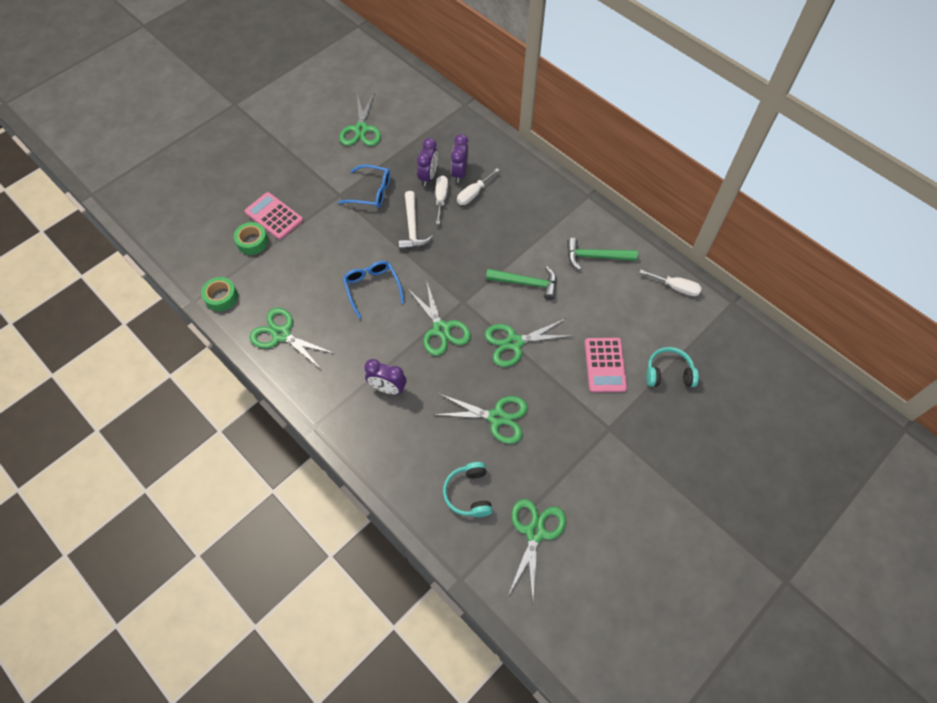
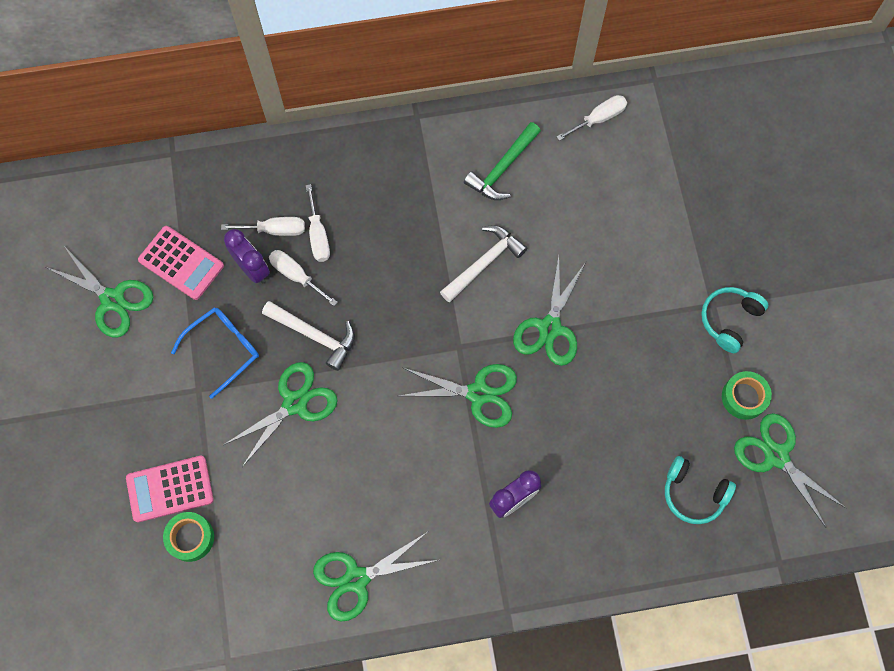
camera: 55 degrees left, 10 degrees up
green tape [201,277,238,311] -> green tape moved to [722,371,772,420]
blue glasses [343,261,405,319] -> none
green scissors [434,394,528,444] -> green scissors moved to [223,362,338,467]
purple clock [451,134,468,183] -> white screwdriver [221,217,305,236]
green hammer [486,266,557,300] -> white hammer [440,225,527,302]
pink calculator [585,338,627,392] -> pink calculator moved to [138,226,224,300]
turquoise headphones [646,347,699,387] -> turquoise headphones moved to [701,287,768,353]

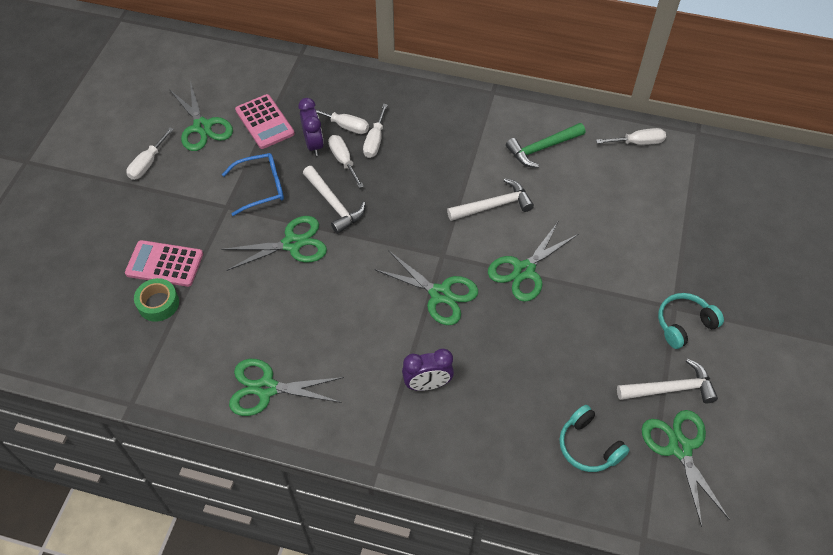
camera: 25 degrees right, 15 degrees down
green tape [722,371,772,420] -> white hammer [617,359,718,403]
none -> white screwdriver [127,127,174,180]

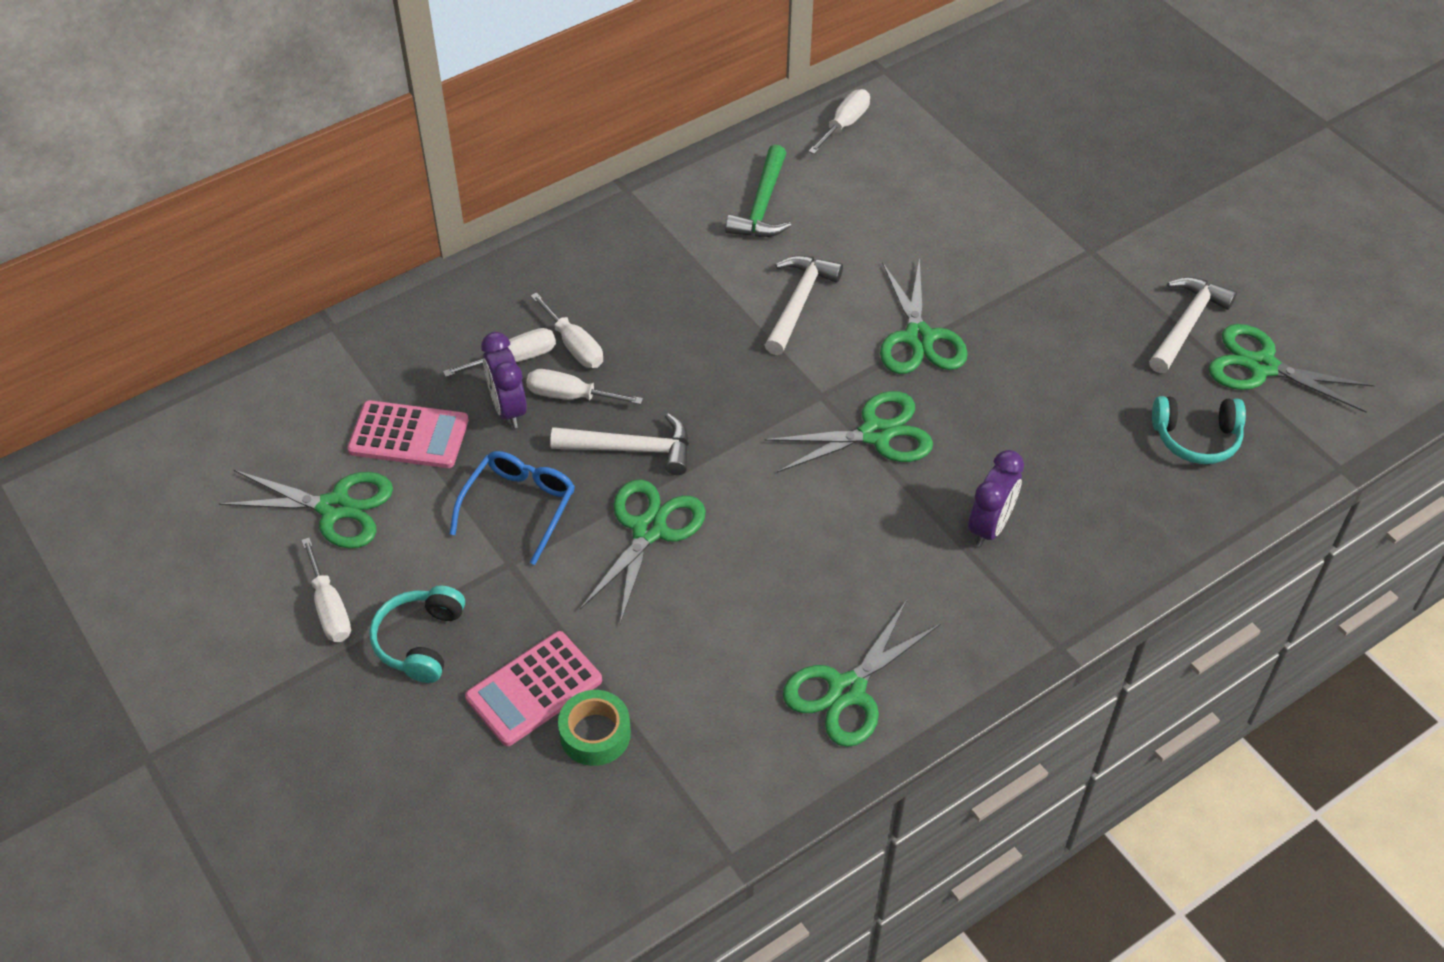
camera: 50 degrees left, 5 degrees down
purple clock [298,98,324,156] -> purple clock turned 135 degrees counterclockwise [481,332,527,428]
turquoise headphones [658,293,724,349] -> turquoise headphones moved to [369,586,465,683]

